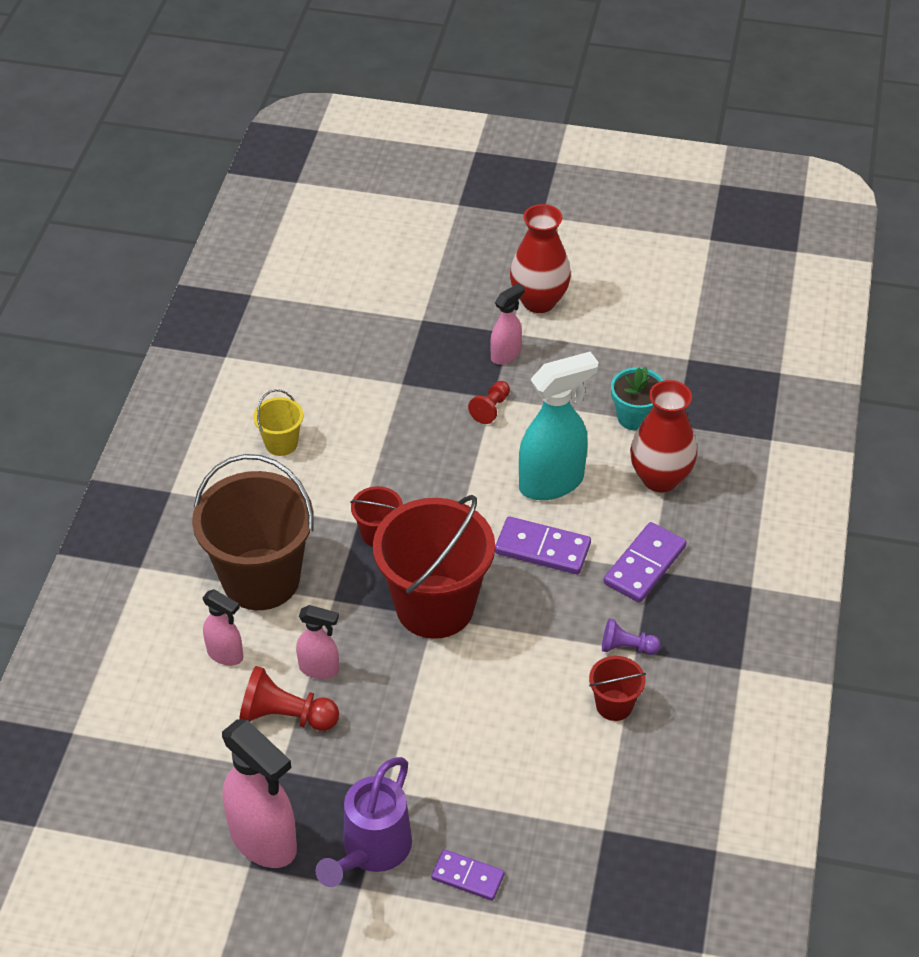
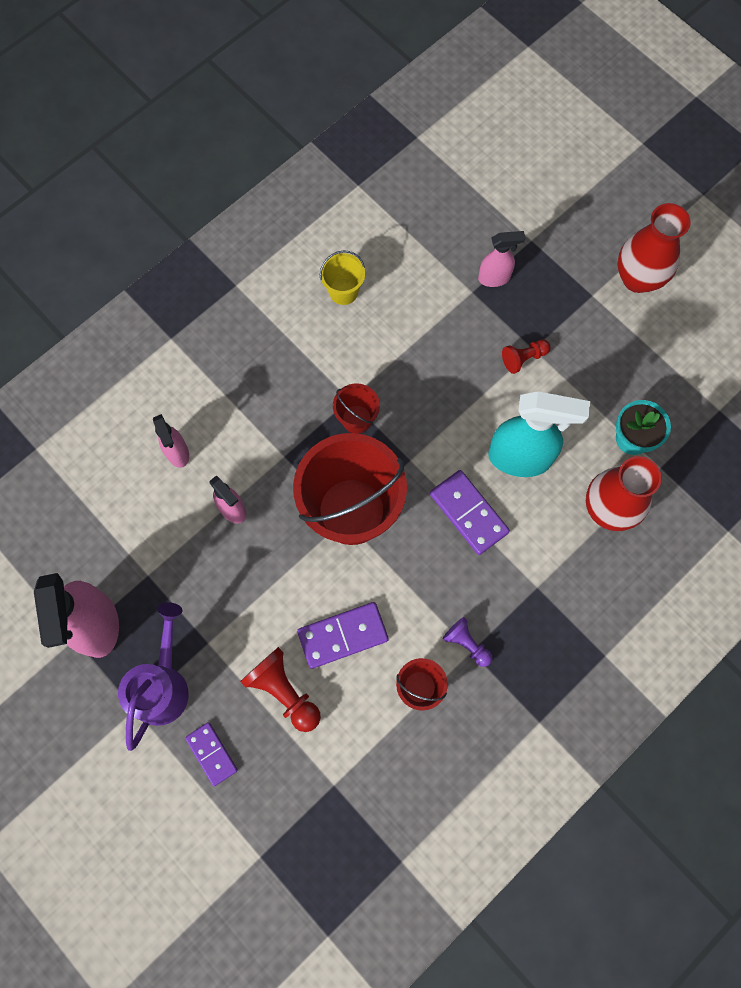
camera: 35 degrees right, 25 degrees up
brown bucket [192,454,314,610] -> none
red pawn [239,666,339,731] -> red pawn moved to [240,647,321,732]
purple watering can [315,757,412,887] -> purple watering can turned 135 degrees clockwise [118,602,189,751]
pink spray bottle [490,283,525,365] -> pink spray bottle moved to [478,231,525,287]
purple domino [603,522,686,603] -> purple domino moved to [297,602,389,669]

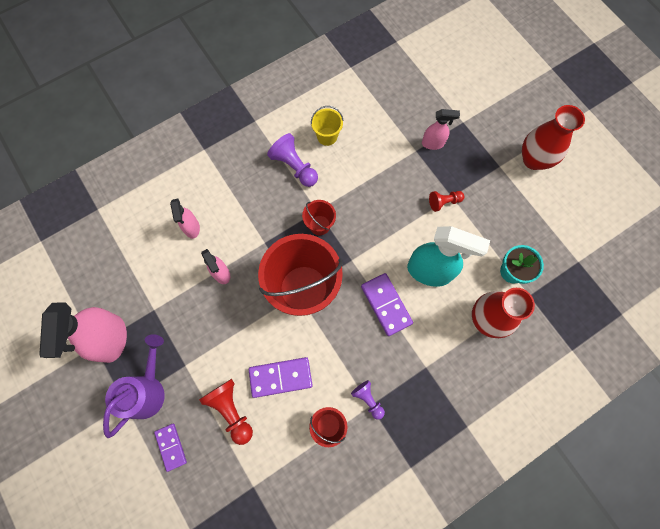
camera: 10 degrees right, 0 degrees up
none -> purple pawn [267,133,318,187]

